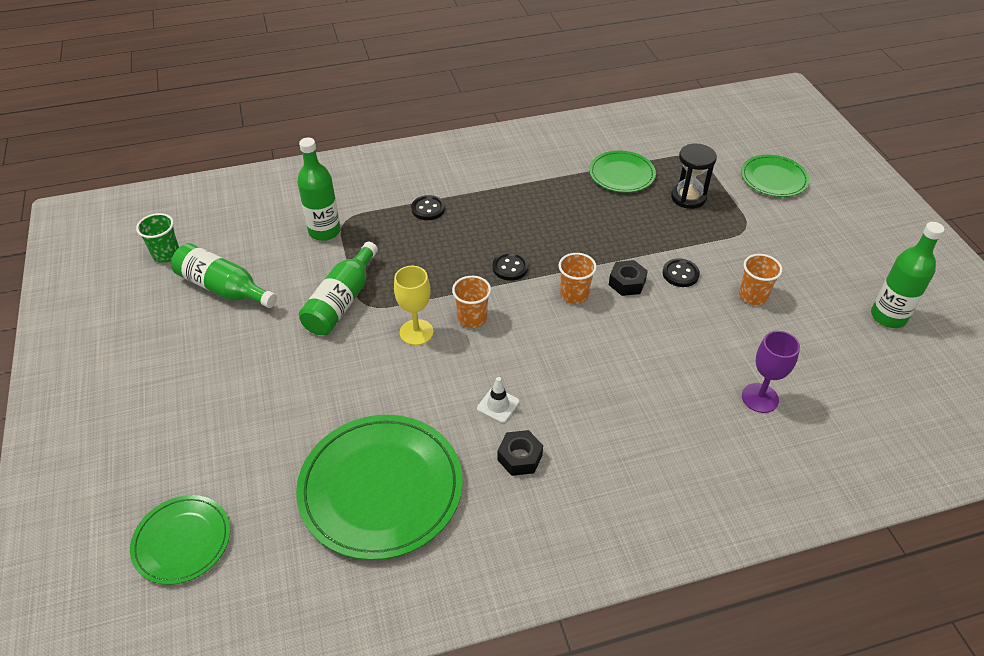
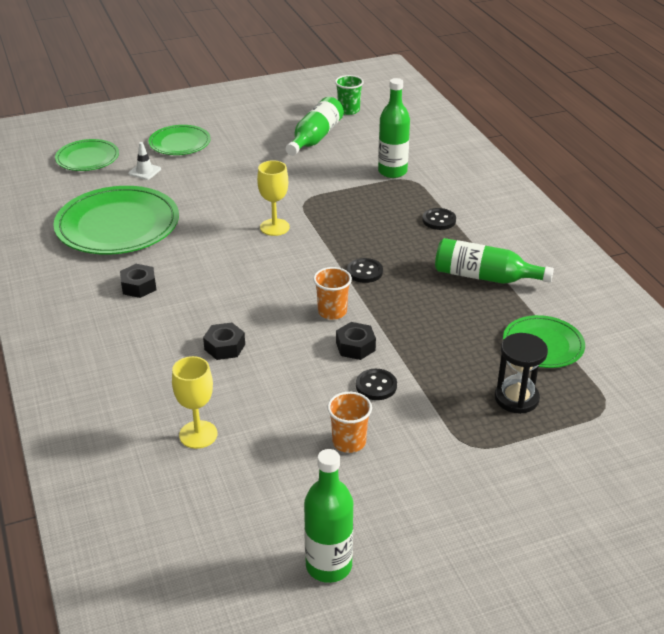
camera: 85 degrees right, 10 degrees down
green bottle [299,242,378,335] -> green bottle moved to [435,238,554,284]
orange cup [452,276,491,328] -> none
white traffic cone [477,377,520,423] -> white traffic cone moved to [128,142,161,180]
green plate [741,155,809,197] -> green plate moved to [149,125,211,155]
purple goblet [742,331,800,413] -> yellow goblet [172,356,218,449]
none -> black nut [203,323,245,360]

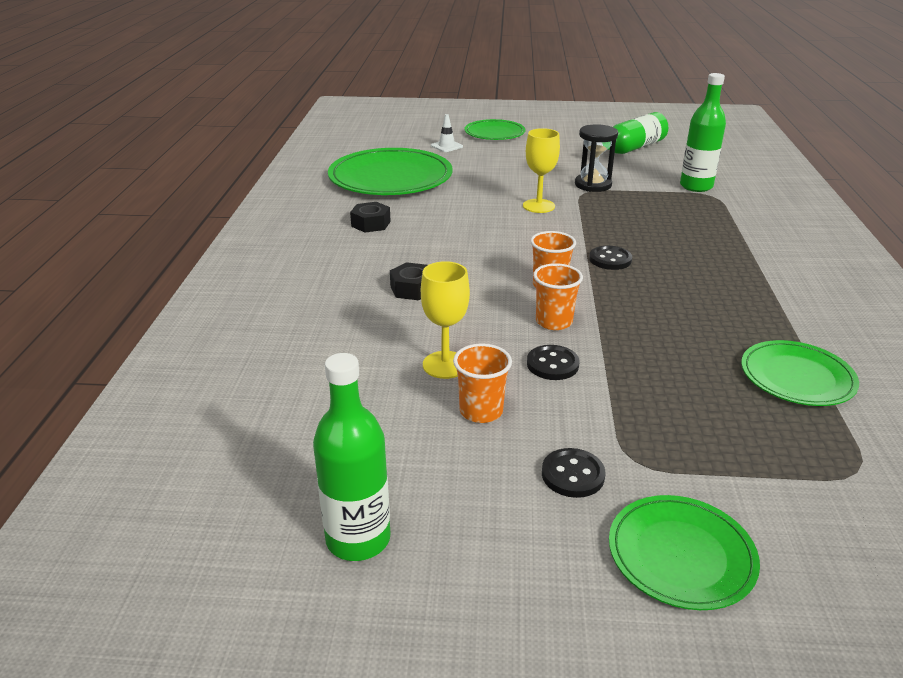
camera: 25 degrees right, 5 degrees down
green plate [55,139,119,171] -> green plate moved to [609,495,760,610]
yellow goblet [172,356,218,449] -> yellow goblet moved to [421,261,470,379]
green cup [335,75,364,115] -> none
black nut [336,322,376,360] -> orange cup [533,263,583,330]
black button [422,208,456,230] -> black button moved to [542,448,605,498]
green bottle [435,238,554,284] -> none
black hourglass [495,333,548,414] -> black hourglass moved to [575,124,618,192]

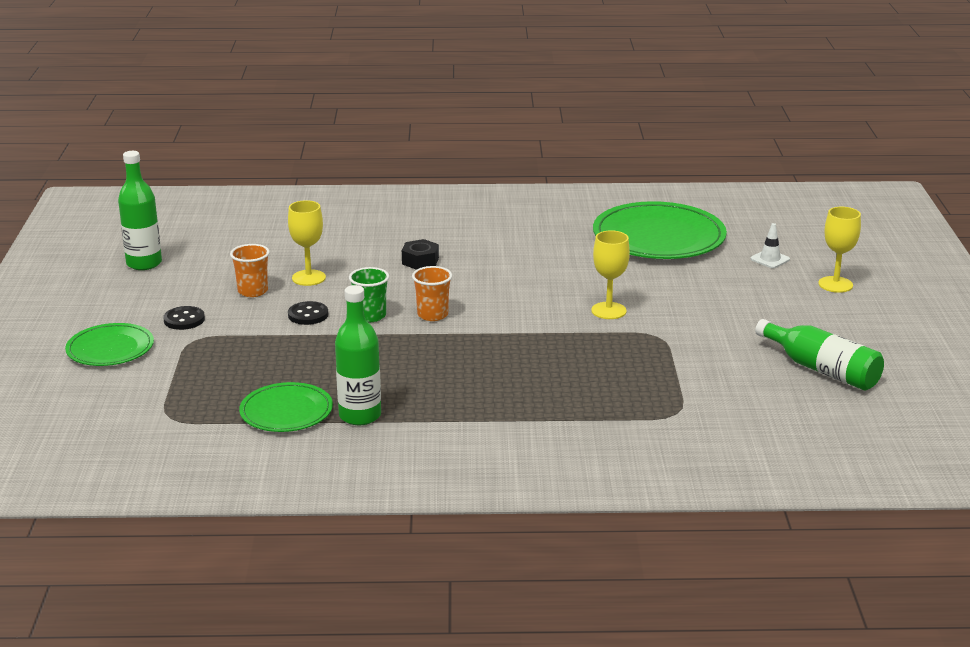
camera: 85 degrees right, 5 degrees down
black nut [350,202,391,233] -> none
green plate [464,119,525,140] -> yellow goblet [818,207,861,293]
orange cup [533,263,583,330] -> green cup [349,267,389,322]
black hourglass [575,124,618,192] -> none
black button [589,246,632,270] -> none
green bottle [680,73,726,192] -> green bottle moved to [335,285,381,425]

